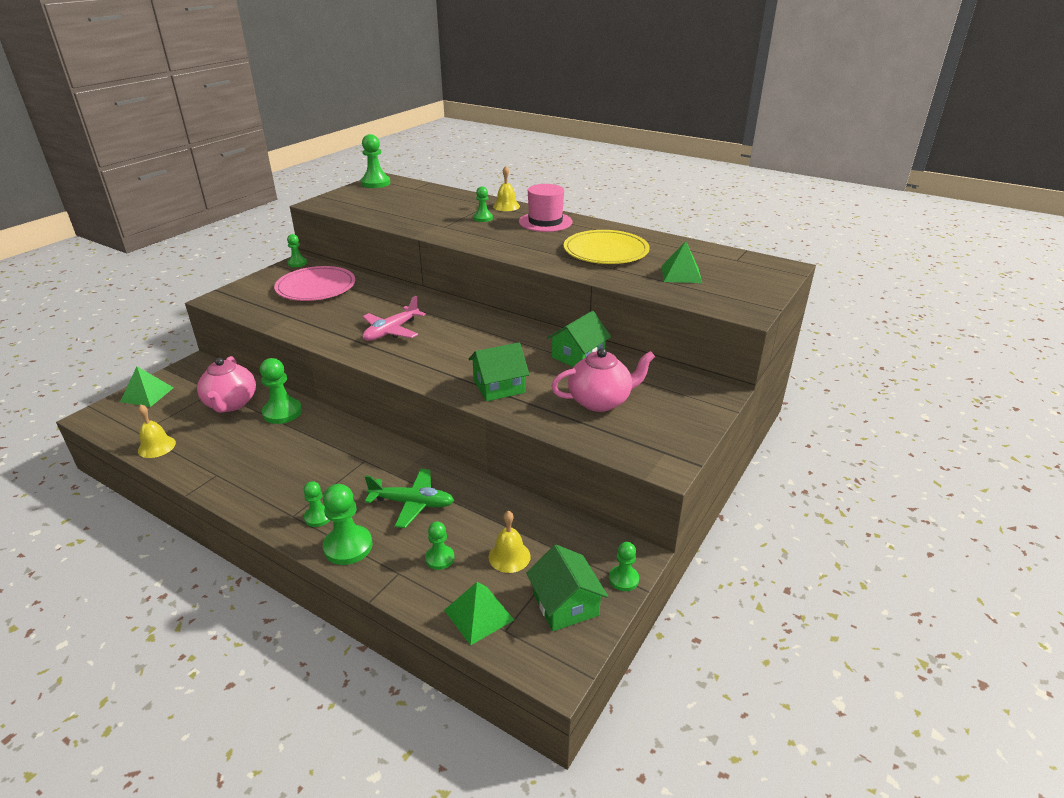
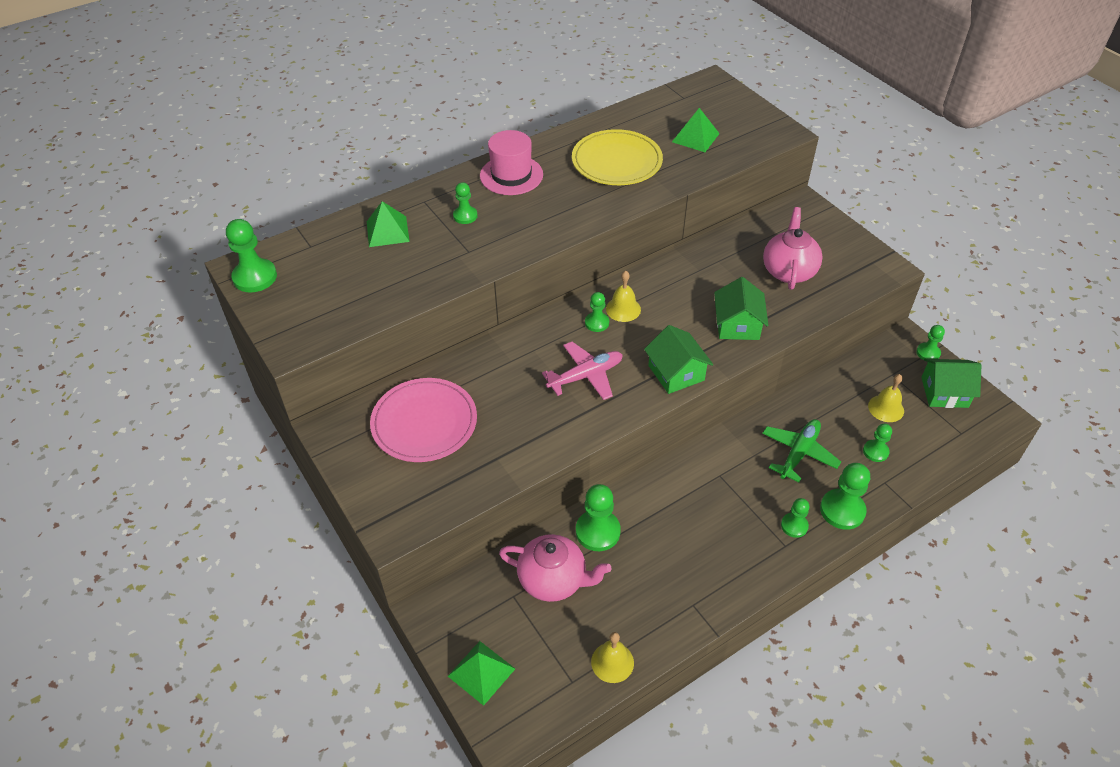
camera: 65 degrees left, 15 degrees up
green pawn [287,234,307,267] -> green pawn moved to [585,292,609,332]
pink plane [362,296,426,341] -> pink plane turned 90 degrees counterclockwise [542,342,623,400]
green pyramid [444,582,514,646] -> green pyramid moved to [367,201,410,247]
yellow bell [493,166,520,211] -> yellow bell moved to [606,271,641,322]
green house [547,311,611,367] -> green house moved to [644,325,713,394]

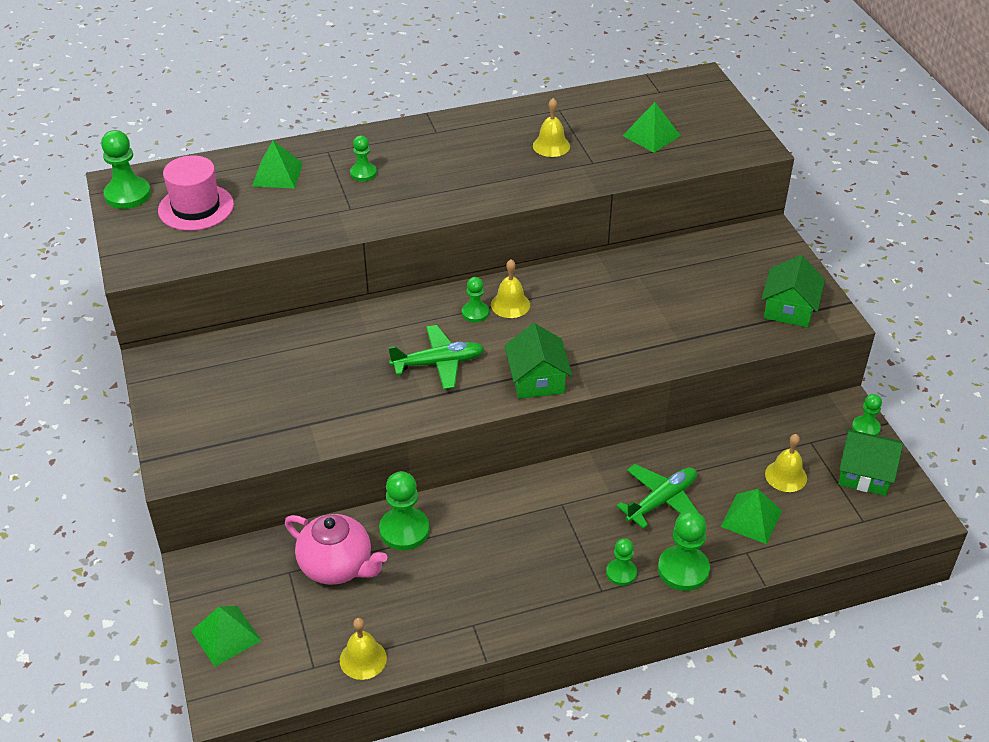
camera: 15 degrees right, 5 degrees down
pink plate [370,378,477,462] -> none
pink hat [480,130,543,195] -> pink hat moved to [158,155,234,231]
pink plane [542,342,623,400] -> green plane [388,325,484,390]
yellow plate [572,129,663,185] -> yellow bell [533,98,570,157]
green house [714,277,769,340] -> green house moved to [761,255,825,328]
pink teapot [763,207,823,290] -> none
green pawn [863,424,892,462] -> green pyramid [721,489,782,544]

